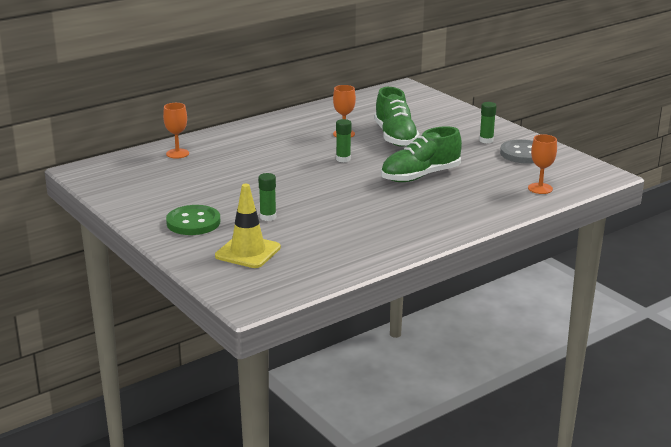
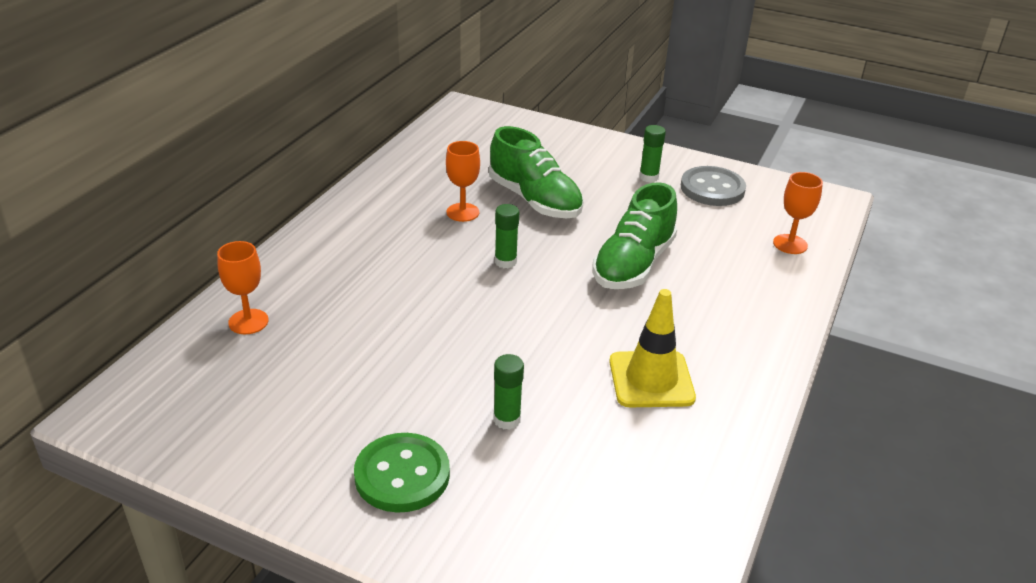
camera: 30 degrees left, 10 degrees up
yellow traffic cone [215,184,281,268] -> yellow traffic cone moved to [609,289,696,407]

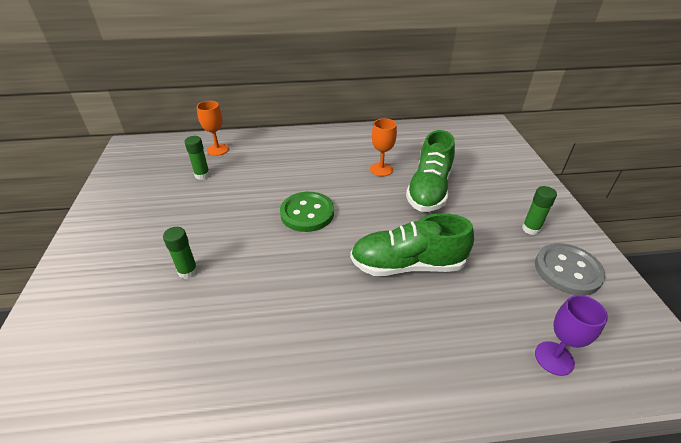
camera: 60 degrees right, 5 degrees up
green button [354,433,450,512] -> green button moved to [280,192,334,232]
green glue stick [495,204,519,268] -> green glue stick moved to [185,136,210,180]
yellow traffic cone [609,289,696,407] -> none
orange goblet [773,172,823,254] -> purple goblet [535,295,608,376]

